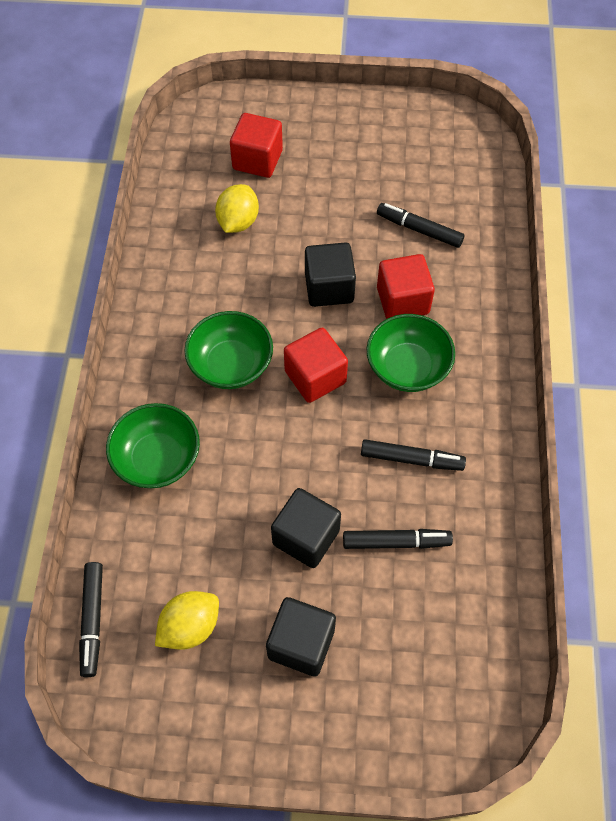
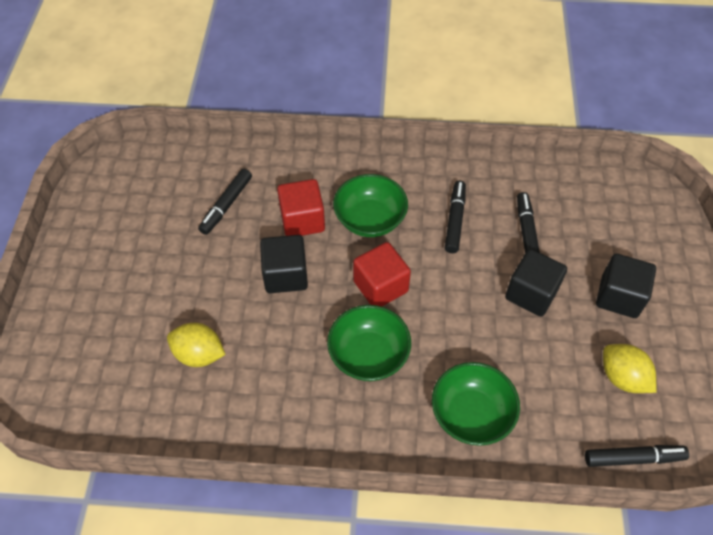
camera: 90 degrees left, 5 degrees down
red cube [230,113,283,178] -> none

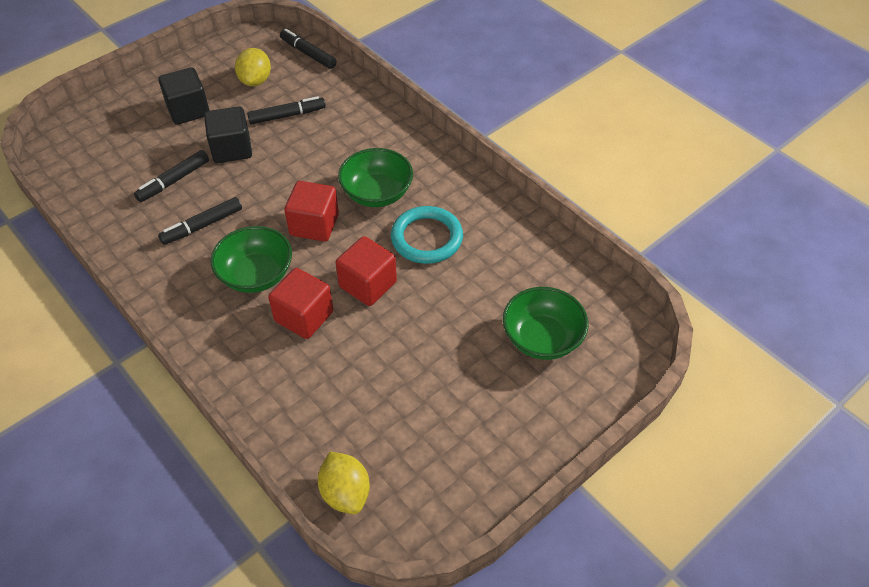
camera: 135 degrees left, 5 degrees down
yellow lemon [167,323,226,367] -> yellow lemon moved to [318,452,370,514]
black marker [198,169,252,235] -> black marker moved to [247,96,326,125]
black cube [260,235,308,293] -> red cube [336,236,397,306]
green bowl [432,362,520,446] -> green bowl moved to [503,287,588,360]
none -> turquoise ring [391,206,463,264]

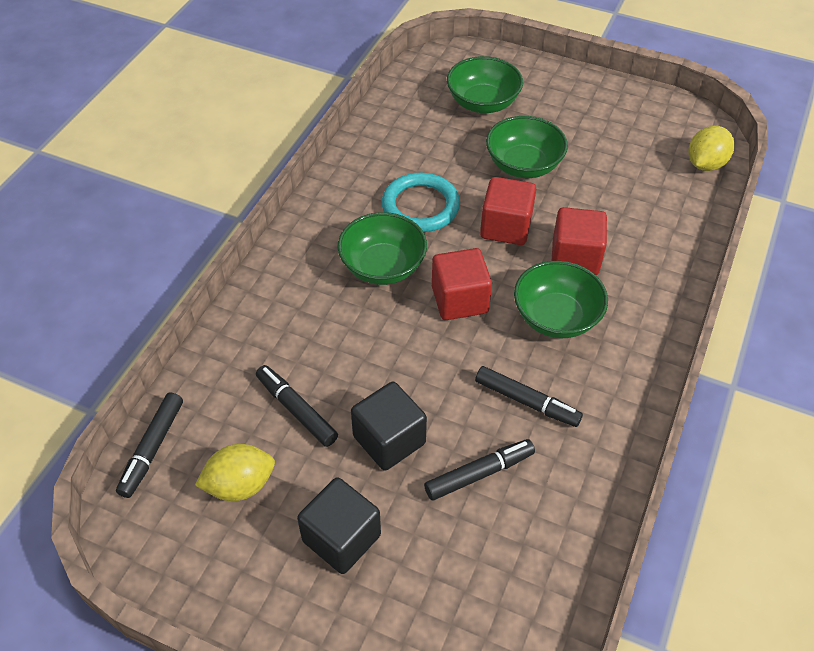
camera: 115 degrees left, 0 degrees up
black marker [134,150,209,202] -> black marker turned 45 degrees counterclockwise [424,439,535,500]
none -> green bowl [486,116,568,178]

